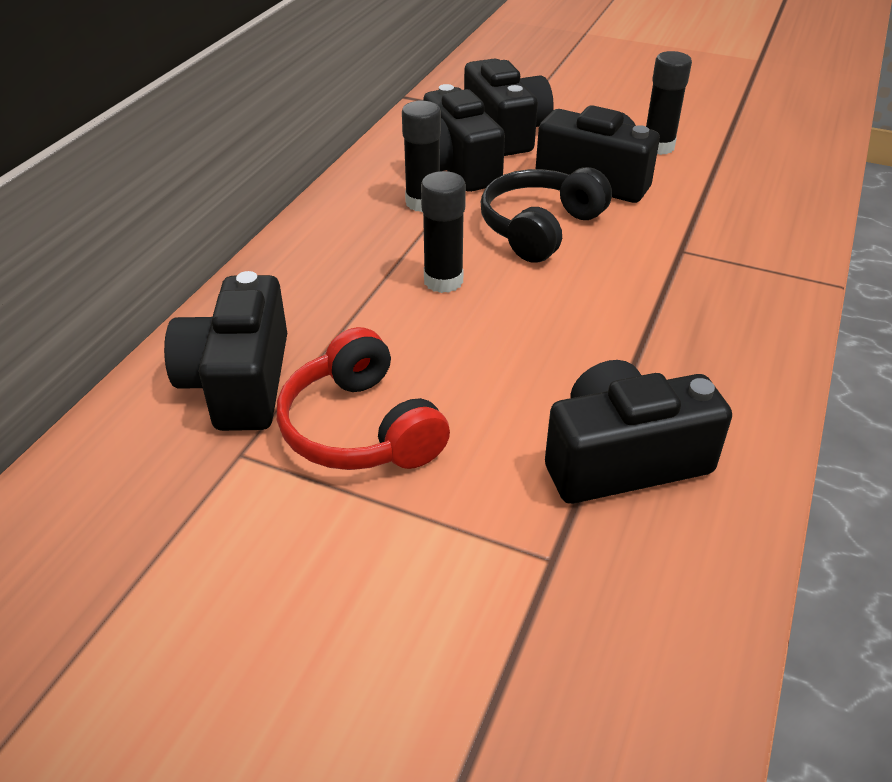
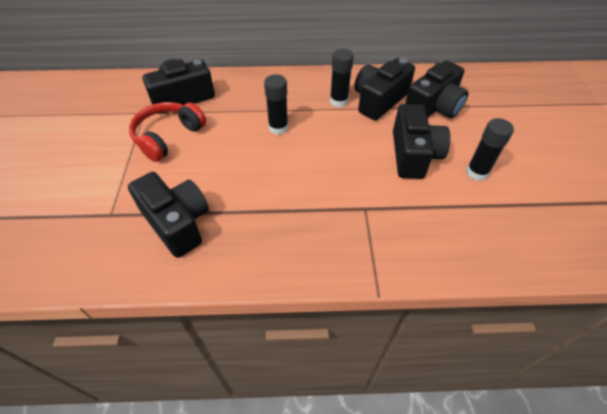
camera: 65 degrees right, 10 degrees up
black headphones [481,167,612,263] -> none

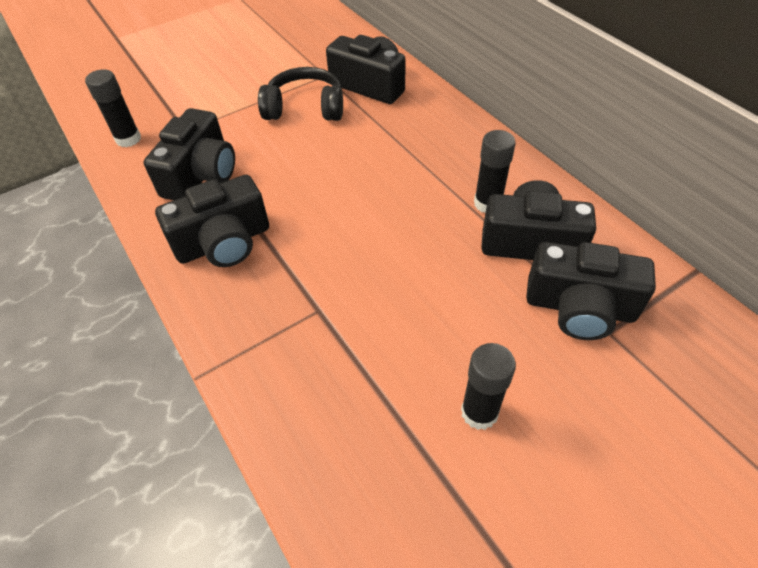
camera: 60 degrees right, 0 degrees up
red headphones [129,102,206,162] -> black headphones [258,67,343,121]
black glue stick [264,74,288,135] -> black glue stick moved to [85,69,141,147]
black camera [393,104,451,179] -> black camera moved to [155,175,269,267]

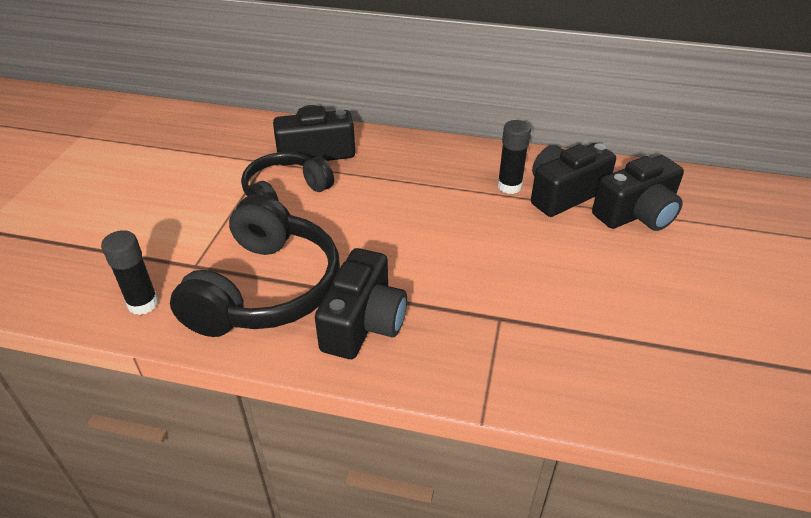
camera: 45 degrees left, 10 degrees down
black camera [144,108,235,200] -> black headphones [170,194,340,337]
black glue stick [461,343,516,430] -> none

